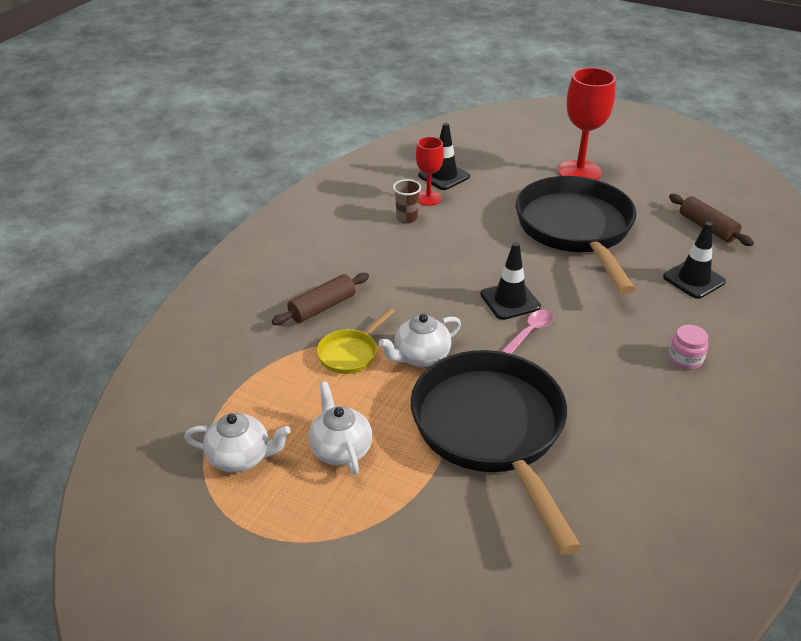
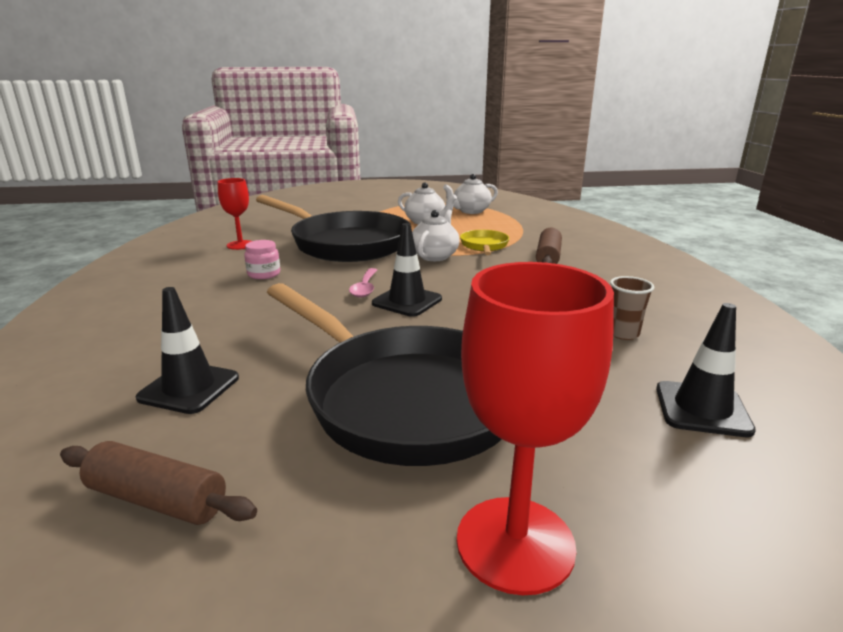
camera: 145 degrees right, 15 degrees down
red goblet [416,137,444,206] -> red goblet moved to [218,178,252,250]
pink jar [669,325,708,370] -> pink jar moved to [244,240,280,279]

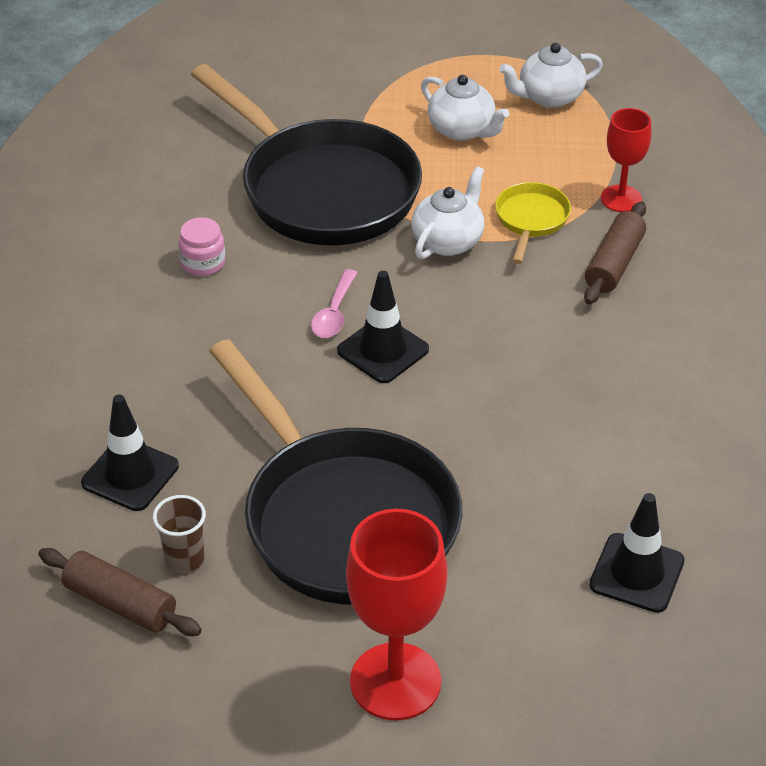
camera: 10 degrees right, 20 degrees up
red goblet [218,178,252,250] -> red goblet moved to [601,108,651,212]
brown cup [610,276,655,340] -> brown cup moved to [153,495,206,573]

